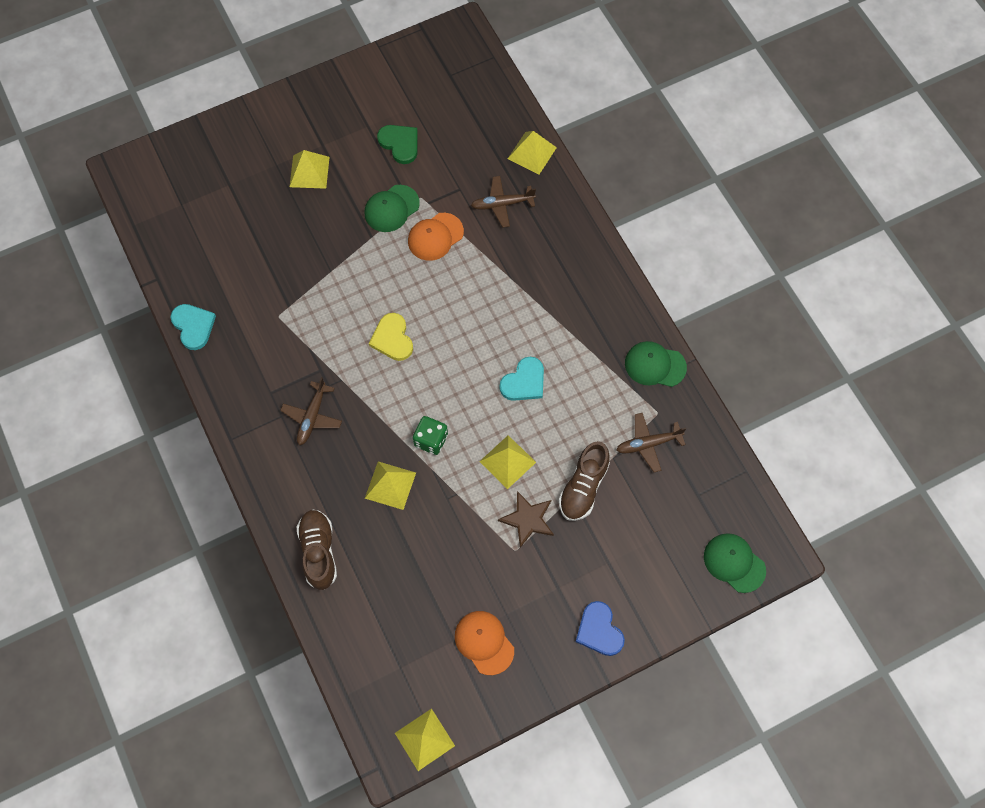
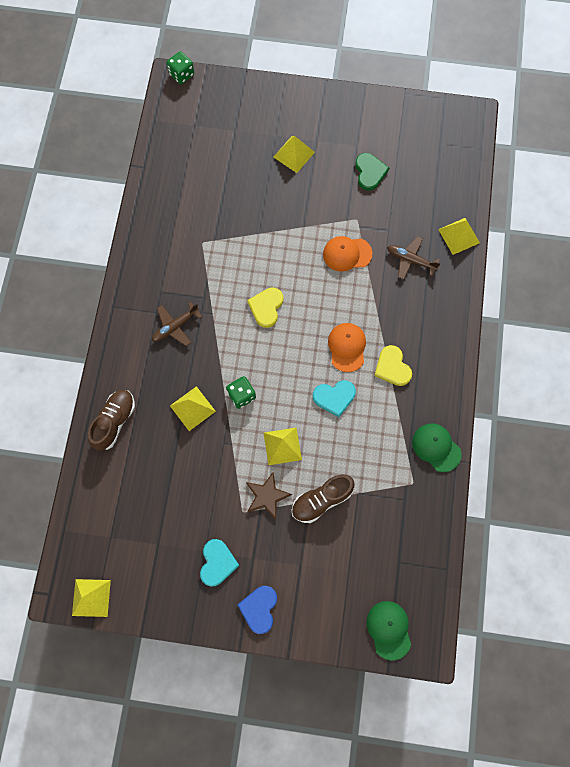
camera: 35 degrees right, 5 degrees up
turquoise heart [170,304,216,350] -> turquoise heart moved to [200,539,239,587]
green cap [365,185,420,232] -> none
orange cap [455,611,514,675] -> orange cap moved to [328,323,366,372]
brown plane [616,413,686,472] -> none
none -> green dice [167,51,194,84]
none -> yellow heart [374,345,412,386]

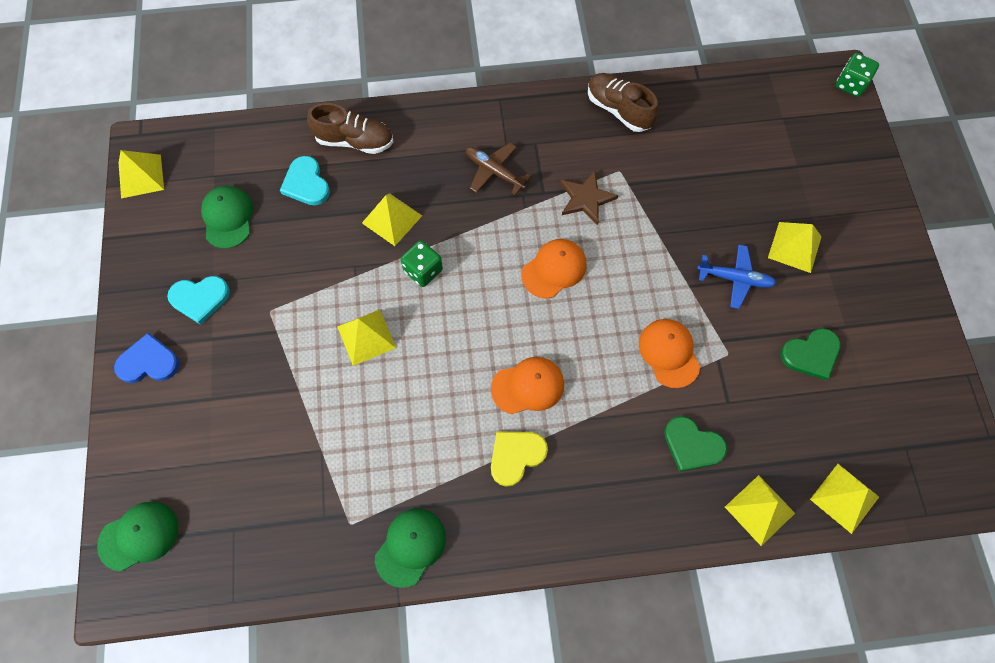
camera: 75 degrees right, 5 degrees down
brown star [246,472,292,519] -> brown star moved to [560,171,618,225]
yellow heart [247,287,283,328] -> orange cap [521,239,587,299]
brown shoe [291,475,355,523] -> brown shoe moved to [588,73,658,132]
turquoise heart [313,380,356,417] -> turquoise heart moved to [280,156,330,205]
brown plane [387,236,440,279] -> green heart [664,416,727,472]
none -> green cap [201,186,253,248]
none -> blue plane [697,245,777,309]
none -> yellow pyramid [810,464,879,534]

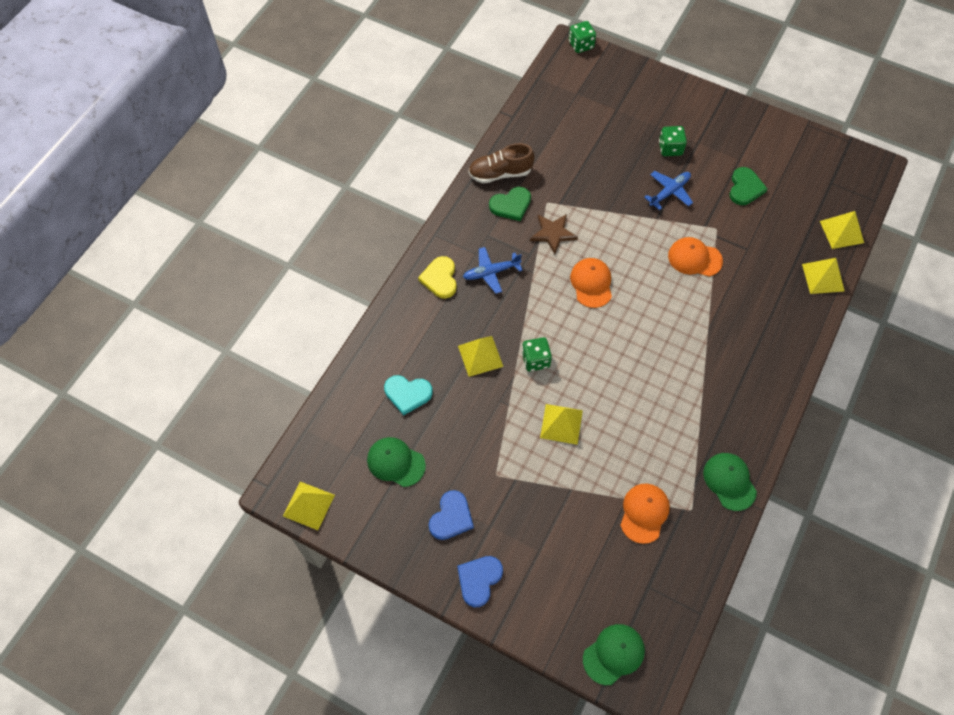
camera: 55 degrees left, 5 degrees down
green cap [97,502,178,571] -> green cap turned 45 degrees clockwise [583,624,645,685]
turquoise heart [167,276,230,325] -> blue heart [429,490,474,540]
brown shoe [307,103,393,154] -> none
brown plane [466,143,531,195] -> blue plane [463,247,523,294]
orange cap [491,357,564,414] -> orange cap moved to [620,484,670,544]
yellow heart [491,431,548,487] -> yellow heart moved to [418,256,457,299]
green heart [664,416,727,472] -> green heart moved to [489,187,531,221]
yellow pyramid [768,222,822,273] -> green dice [659,126,687,156]

